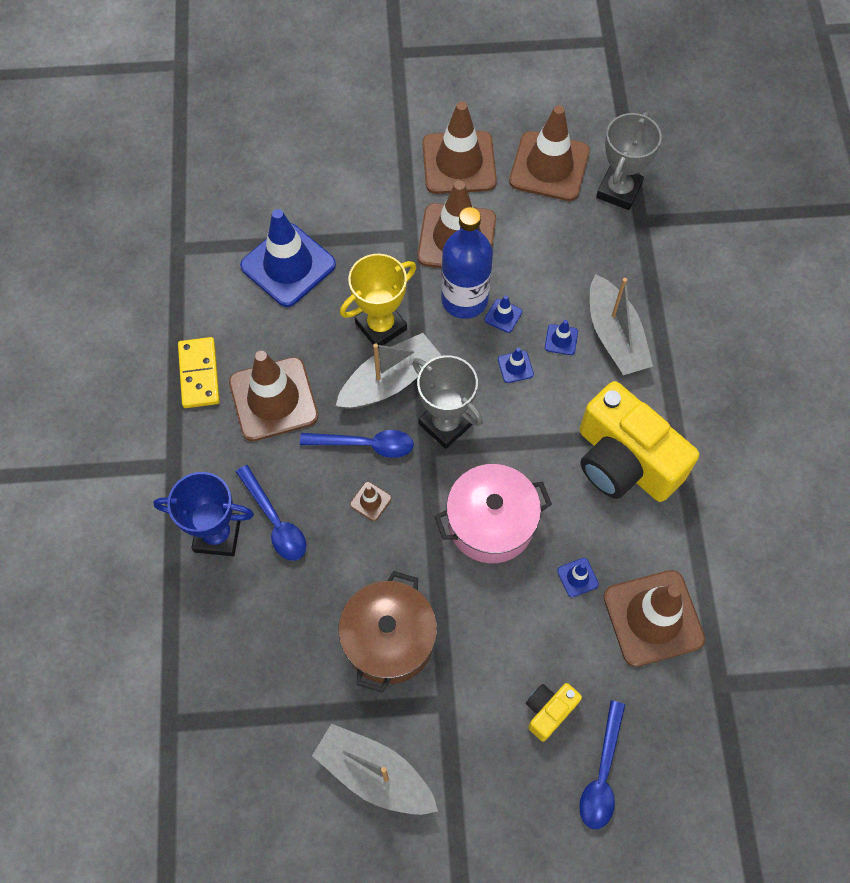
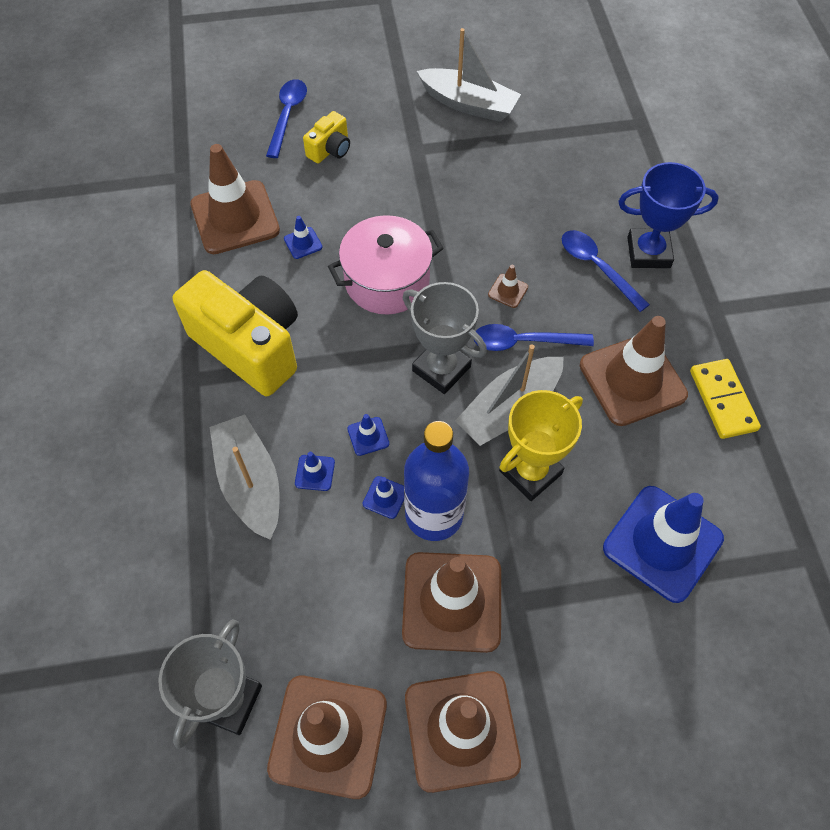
camera: 175 degrees right, 5 degrees down
brown pot [338,571,437,693] -> none

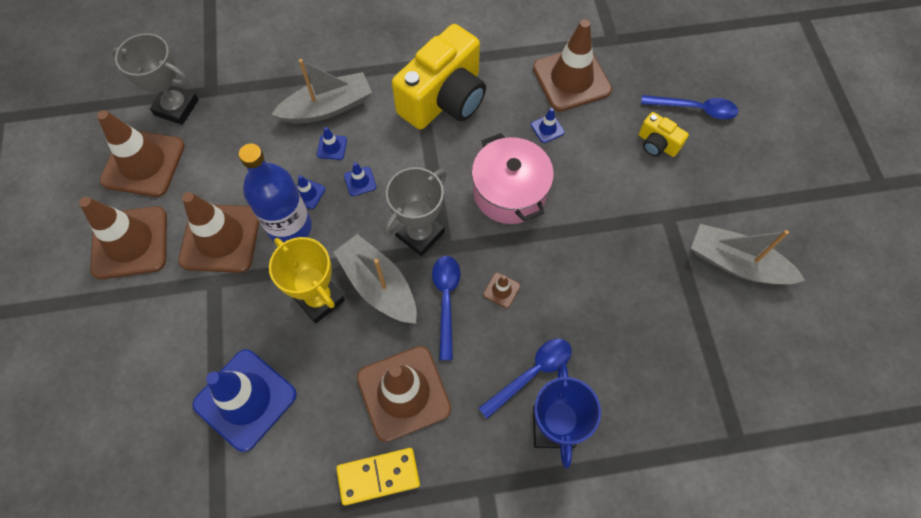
camera: 90 degrees right, 5 degrees up
grey boat [417,28,521,122] -> grey boat turned 90 degrees clockwise [691,224,805,285]

